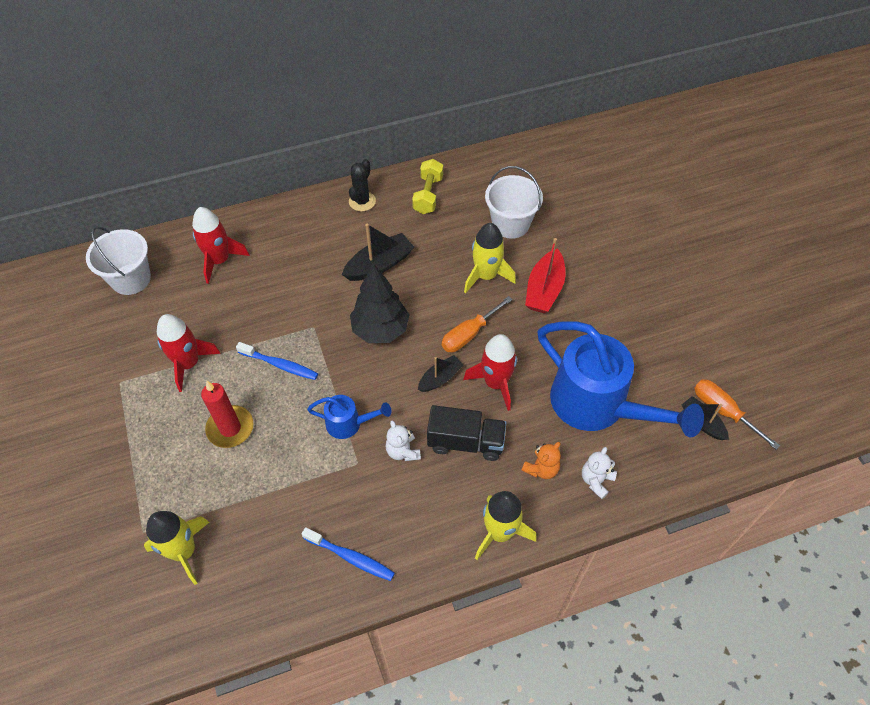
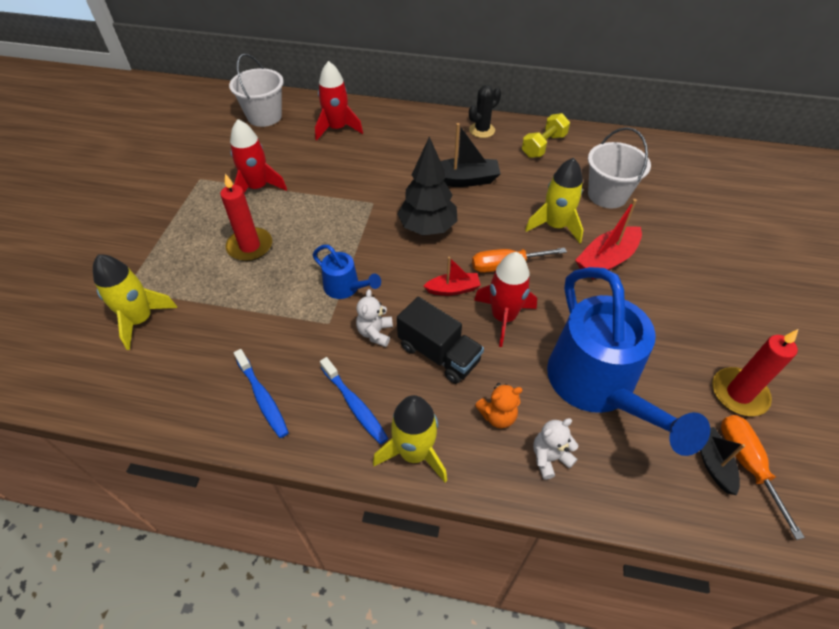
camera: 30 degrees right, 5 degrees down
blue toothbrush [236,342,318,380] -> blue toothbrush moved to [320,357,388,444]
black boat [418,355,463,392] -> red boat [424,257,481,296]
none -> red candle [713,329,798,416]

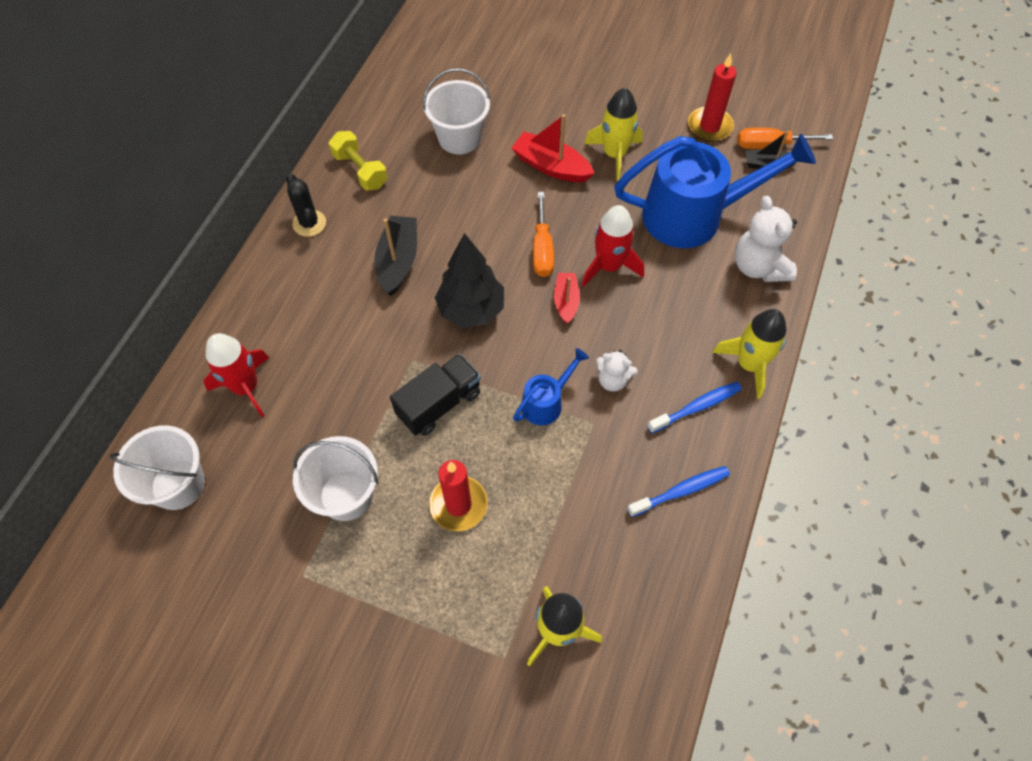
camera: 80 degrees left, 10 degrees up
red rocket [230,119,287,193] -> white bucket [293,436,378,521]
black truck [397,297,484,384] -> black truck moved to [390,354,481,436]
orange teddy bear [475,383,522,428] -> none
yellow rocket [525,158,583,243] -> yellow rocket moved to [585,88,643,181]
white teddy bear [533,418,578,480] -> white teddy bear [735,196,797,282], size x1.71
red boat [575,199,642,279] -> red boat turned 150 degrees clockwise [512,114,595,182]

